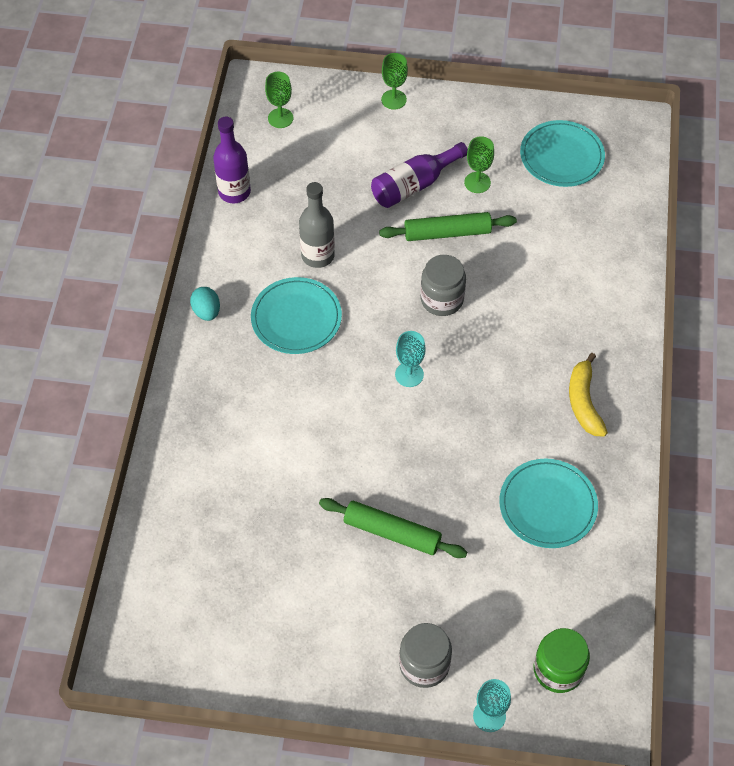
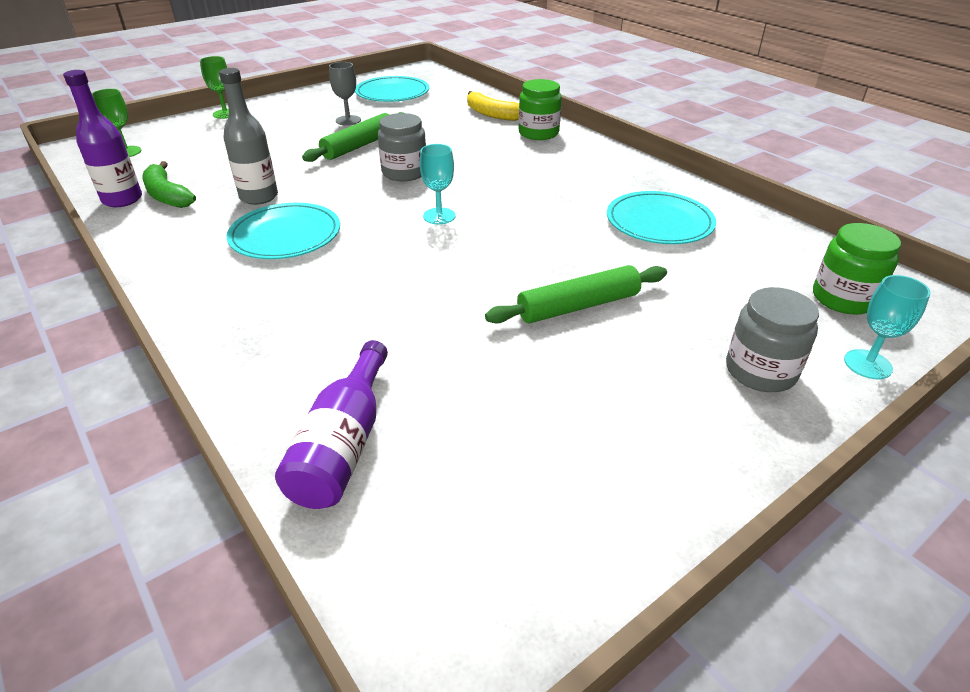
camera: 45 degrees left, 20 degrees down
turquoise egg [190,287,220,321] -> none
purple bottle [371,142,468,208] -> purple bottle moved to [275,340,388,509]
green goblet [464,136,494,193] -> grey goblet [329,62,361,125]
yellow banana [569,353,608,437] -> yellow banana moved to [467,91,519,121]
none -> green banana [142,161,196,208]
none -> green jar [519,79,562,140]

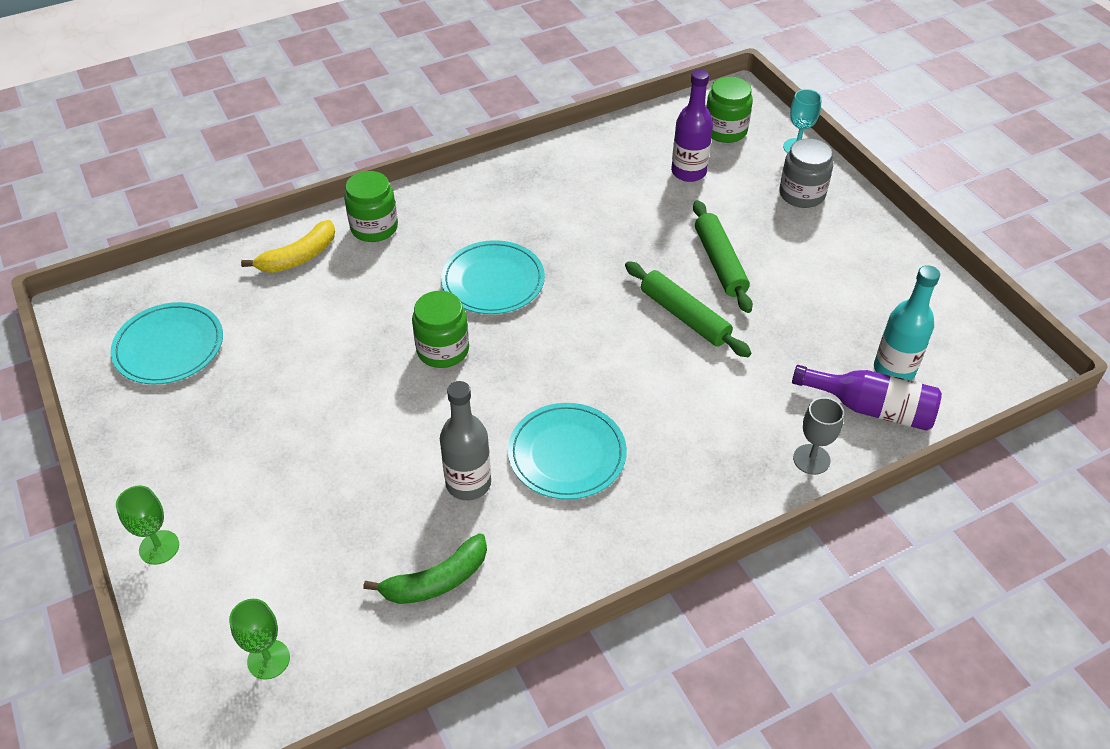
camera: 80 degrees left, 10 degrees up
purple bottle [63,70,142,207] -> purple bottle moved to [671,69,713,182]
green rolling pin [302,112,403,162] -> green rolling pin moved to [625,261,751,357]
grey goblet [329,62,361,125] -> grey goblet moved to [793,397,844,475]
grey jar [378,113,426,181] -> green jar [412,291,469,368]
turquoise goblet [420,144,456,224] -> none
turquoise plate [607,191,716,244] -> turquoise plate moved to [441,240,545,314]
none -> turquoise bottle [874,265,940,380]

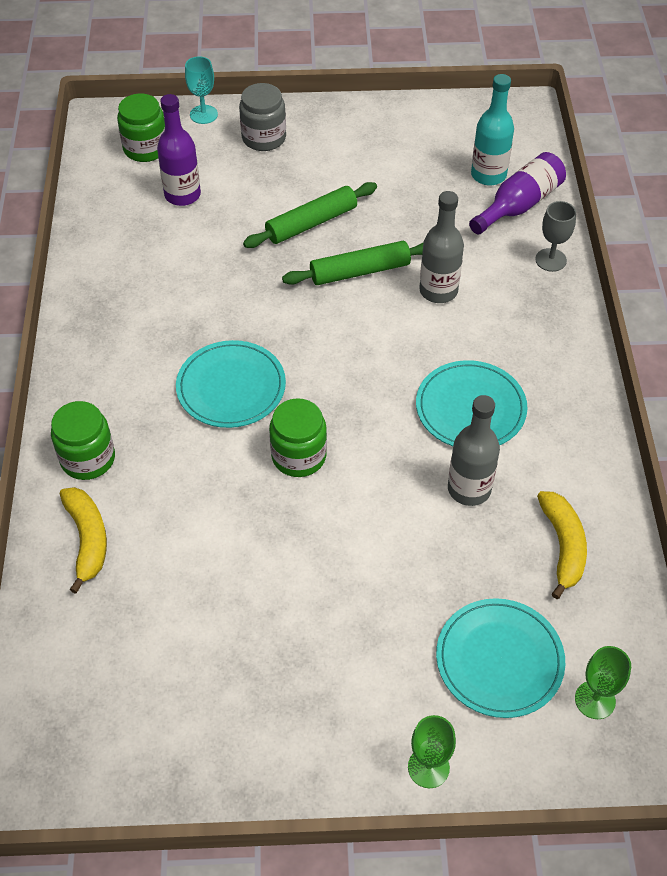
camera: 65 degrees left, 5 degrees up
turquoise plate [111,302,223,384] -> turquoise plate moved to [436,598,565,718]
green banana [363,533,487,604] -> yellow banana [537,491,587,599]
green rolling pin [693,200,753,313] -> green rolling pin turned 45 degrees counterclockwise [243,182,377,248]
none -> grey bottle [419,191,464,303]

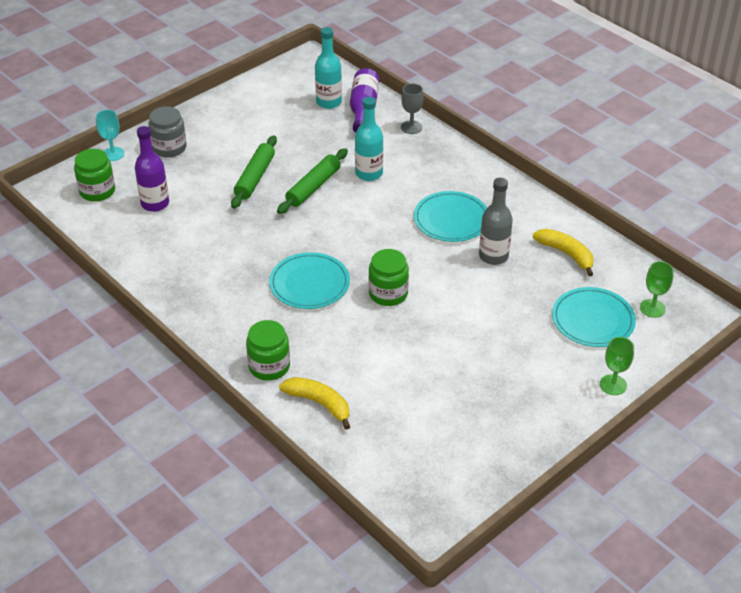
camera: 40 degrees left, 10 degrees down
grey bottle [419,191,464,303] -> turquoise bottle [355,97,383,181]

